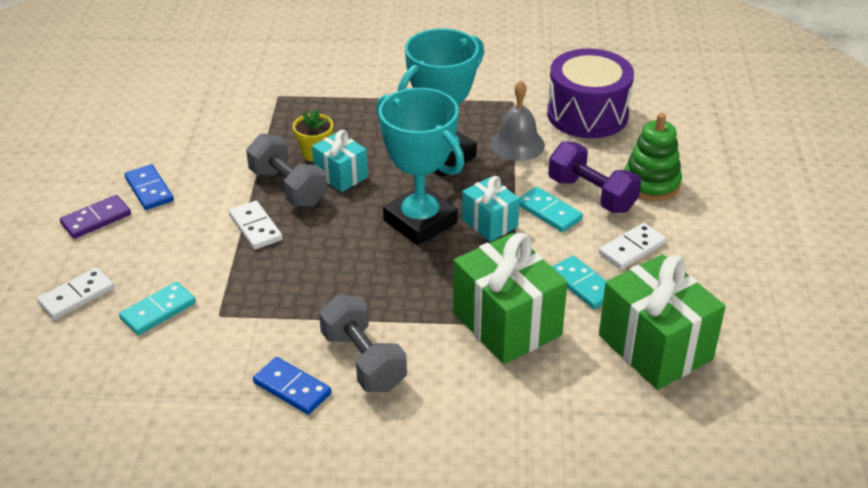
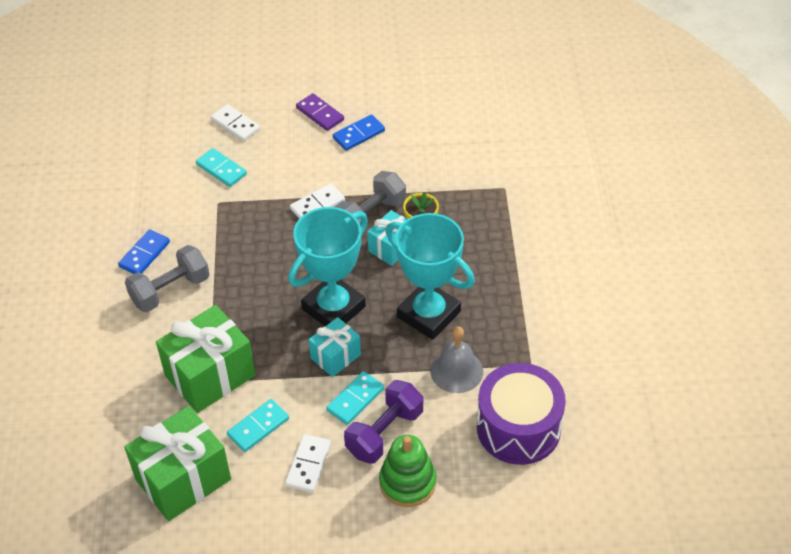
camera: 85 degrees right, 10 degrees up
white domino [599,223,667,270] -> white domino turned 60 degrees clockwise [285,434,331,493]

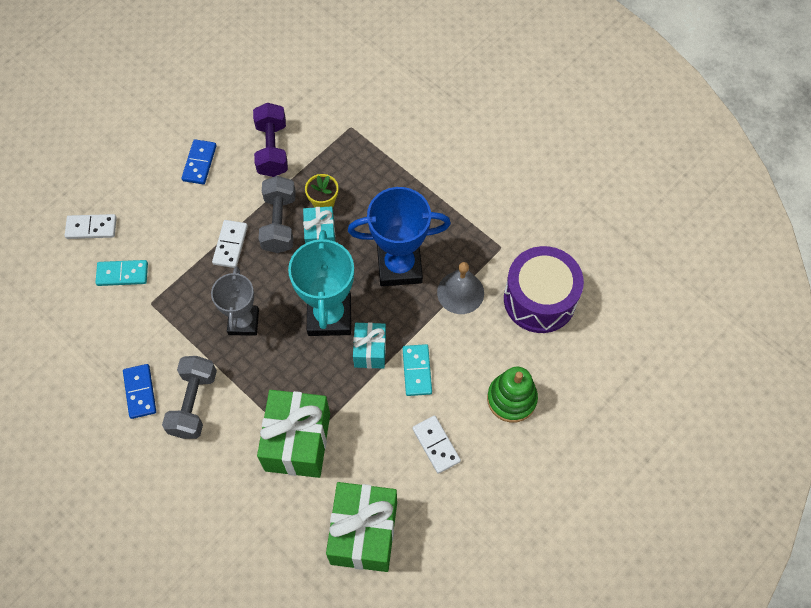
camera: 45 degrees left, 15 degrees up
turquoise domino [227,399,289,452] -> none
purple domino [296,93,344,131] -> none
purple dumbbell [344,380,423,464] -> purple dumbbell moved to [253,103,288,177]
turquoise trophy [386,213,475,340] -> blue trophy [348,187,451,286]
none -> grey trophy [211,267,259,336]

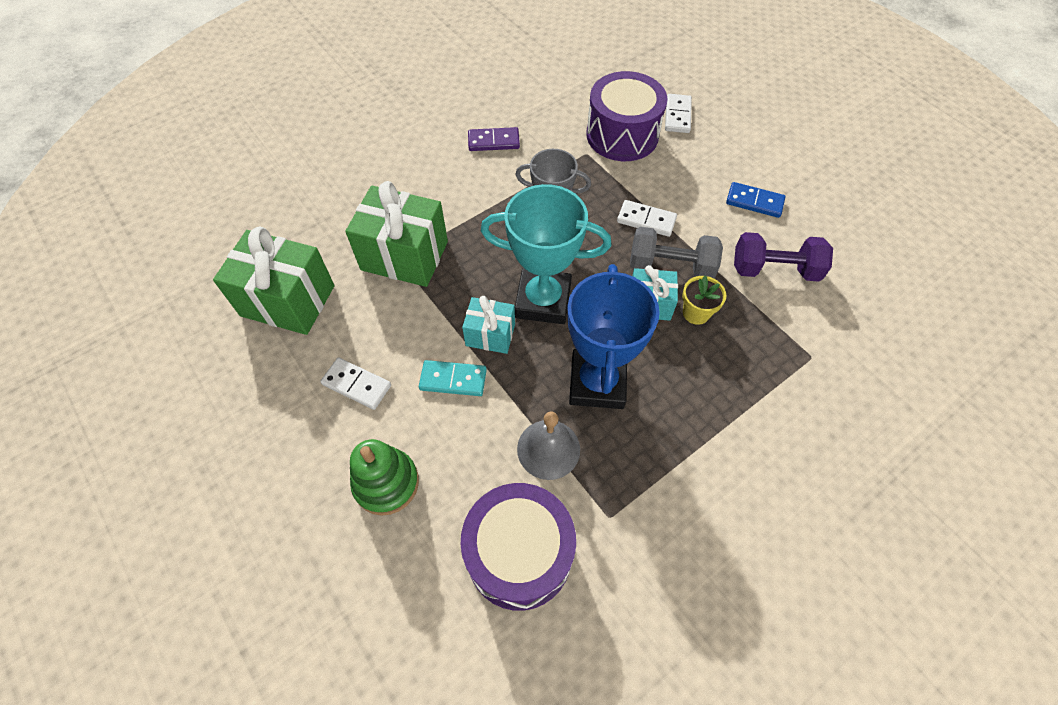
camera: 100 degrees right, 5 degrees down
turquoise domino [95,260,148,286] -> purple drum [586,71,667,161]
blue domino [123,364,156,419] -> purple domino [468,127,520,151]
grey dumbbell [162,356,217,439] -> none
white domino [412,415,461,474] -> white domino turned 45 degrees clockwise [320,358,391,410]

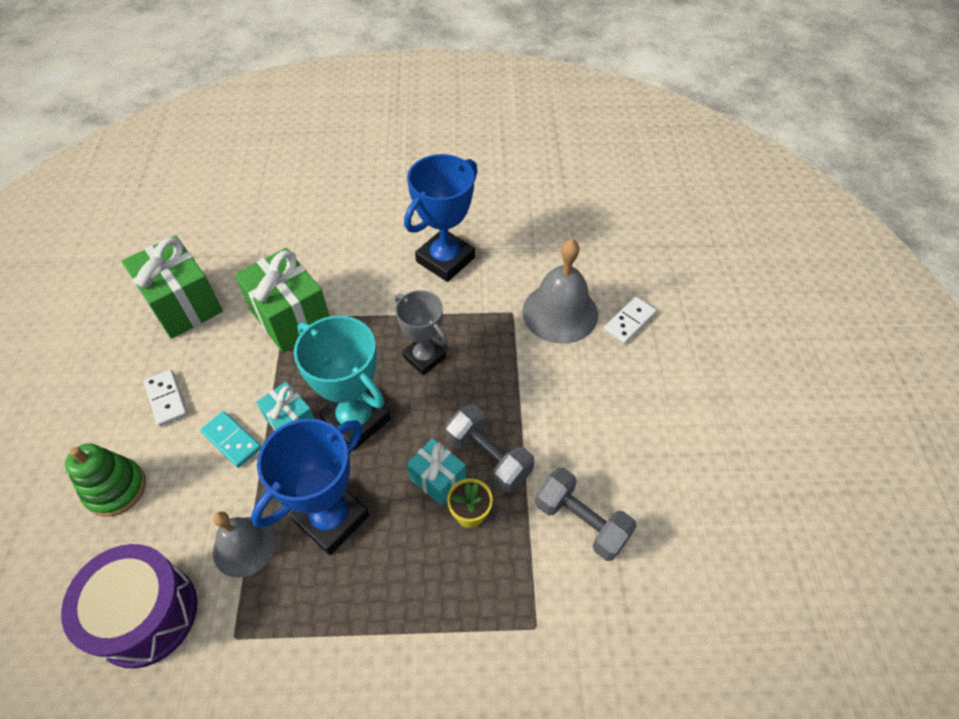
camera: 35 degrees right, 5 degrees down
purple domino [468,127,520,151] -> blue trophy [404,154,478,282]
purple drum [586,71,667,161] -> grey bell [522,239,598,344]
white domino [617,200,677,237] -> none
blue domino [726,182,786,218] -> none
purple dumbbell [734,232,833,282] -> grey dumbbell [535,467,637,561]

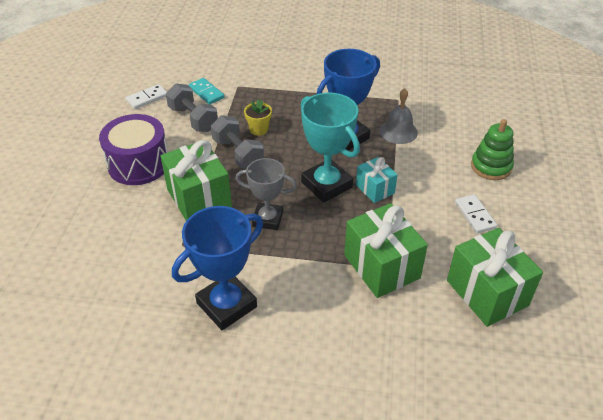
camera: 170 degrees left, 10 degrees down
purple drum [61,544,197,668] -> purple drum moved to [99,114,168,185]
turquoise domino [200,411,261,468] -> turquoise domino moved to [189,78,225,104]
grey trophy [395,290,447,375] -> grey trophy turned 45 degrees counterclockwise [236,158,297,230]
turquoise gift [407,438,466,506] -> none
grey bell [522,239,598,344] -> none
white domino [604,297,657,344] -> white domino moved to [126,84,167,109]
none -> green gift [160,140,232,221]

